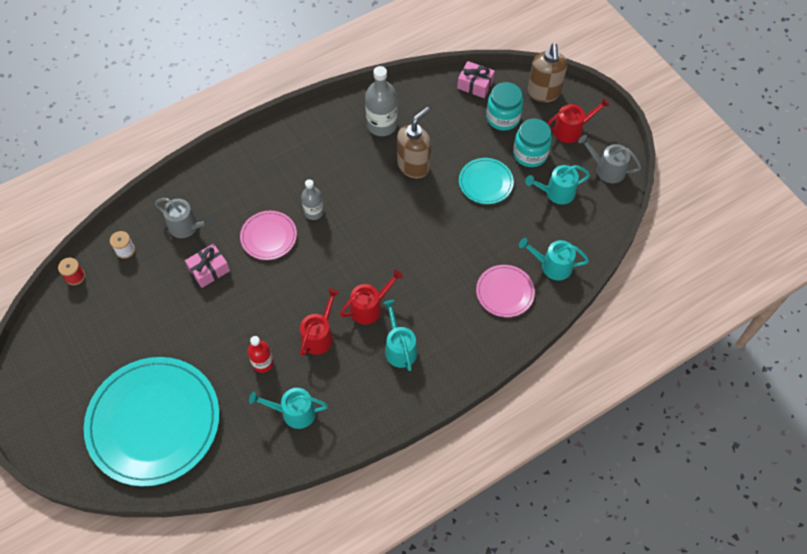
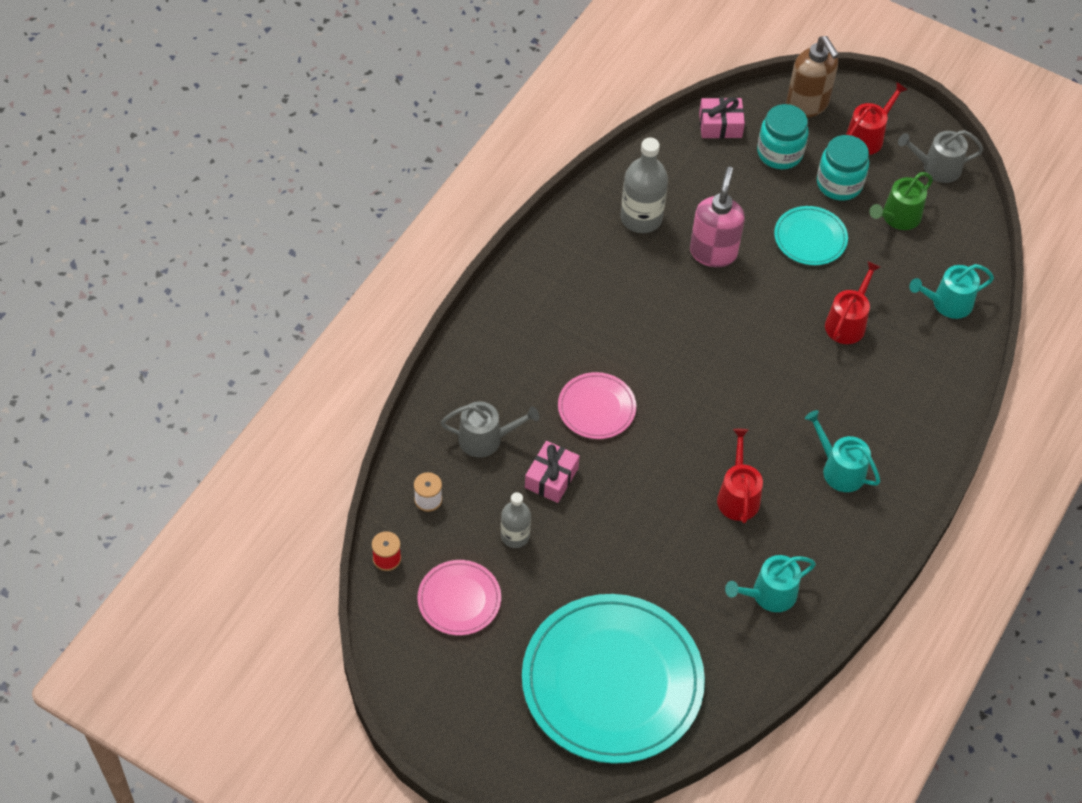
camera: 30 degrees left, 5 degrees down
red bottle [247,336,274,373] -> none
grey bottle [301,179,324,220] -> grey bottle moved to [501,492,531,548]
red watering can [340,270,403,325] -> red watering can moved to [825,261,880,344]
brown soap dispenser [397,107,431,178] -> pink soap dispenser [690,167,745,267]
pink plate [476,265,535,317] -> pink plate moved to [417,560,501,635]
turquoise watering can [525,165,590,204] -> green watering can [870,172,933,230]

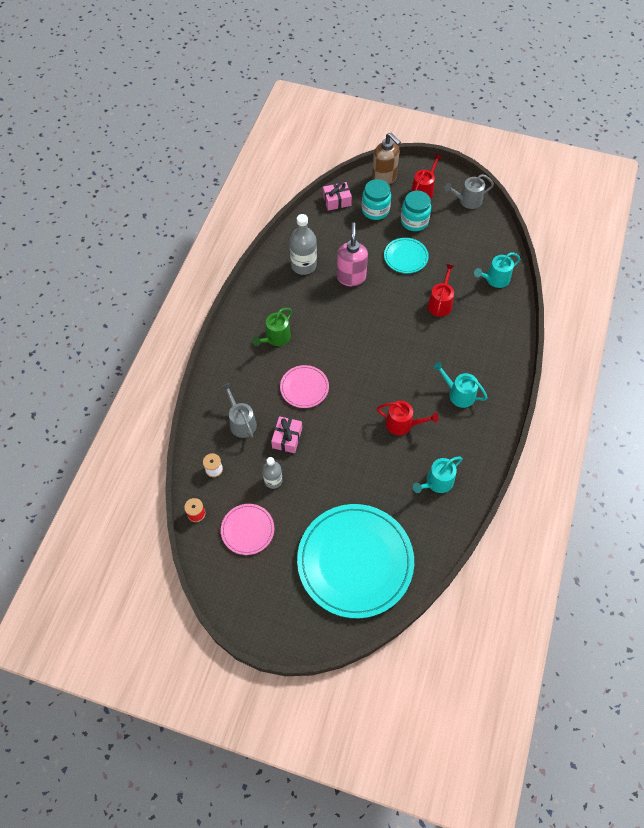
camera: 10 degrees left, 5 degrees up
grey watering can [441,401,539,457] -> grey watering can turned 105 degrees counterclockwise [221,383,257,438]
red watering can [717,429,763,523] -> red watering can turned 120 degrees clockwise [376,401,438,435]
green watering can [870,172,933,230] -> green watering can moved to [252,308,292,346]

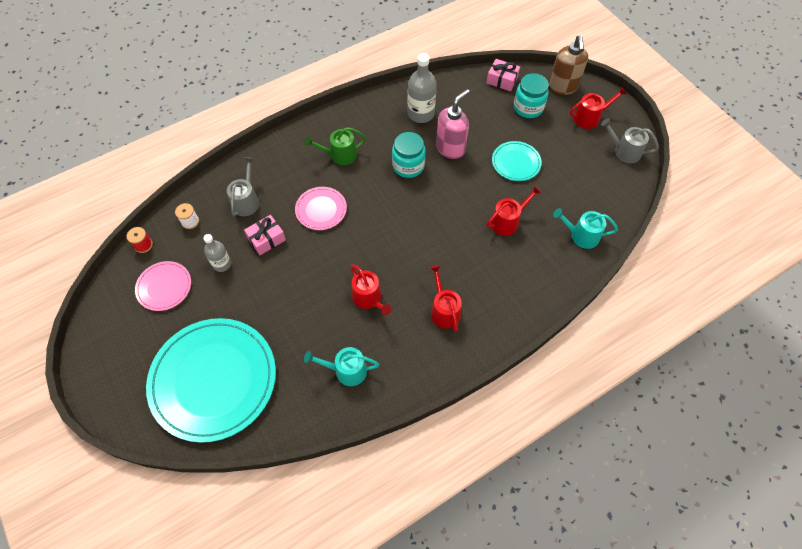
camera: 40 degrees right, 0 degrees up
turquoise jar [401,191,431,231] -> turquoise jar moved to [392,132,426,178]
turquoise watering can [433,362,488,408] -> red watering can [430,265,462,332]

